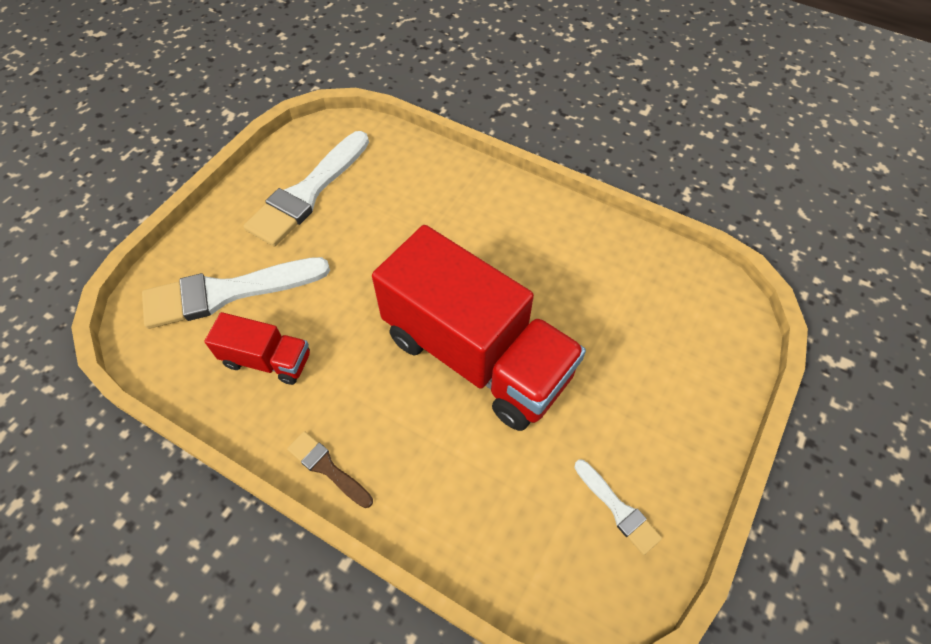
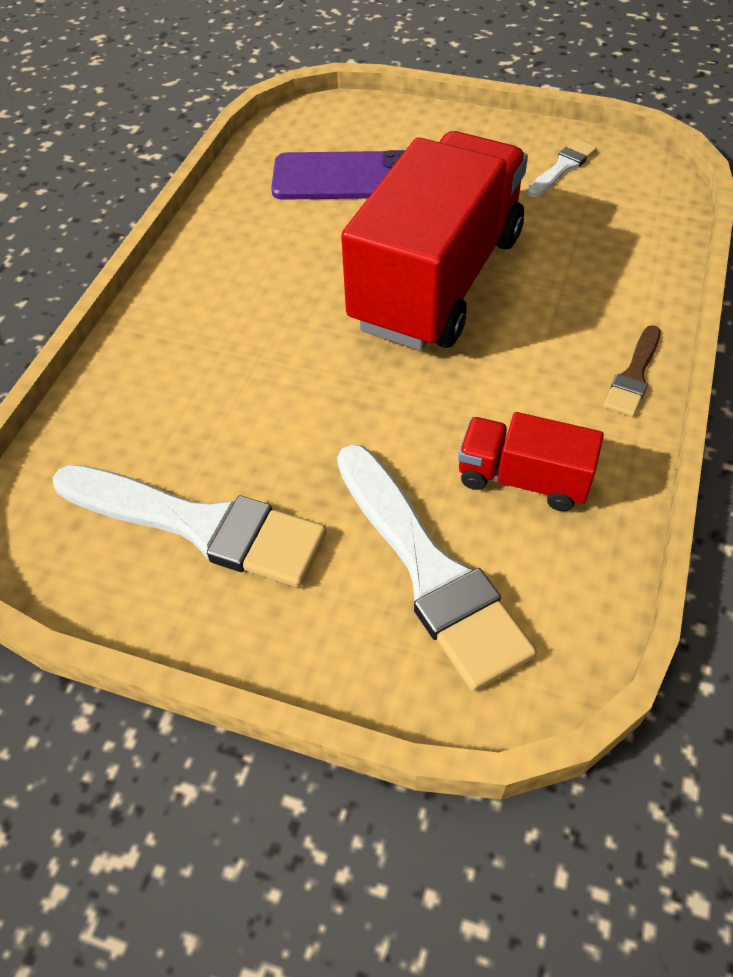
camera: 100 degrees left, 5 degrees down
red truck [204,312,310,385] -> red truck turned 75 degrees counterclockwise [458,412,604,511]
none -> purple phone [271,150,405,200]

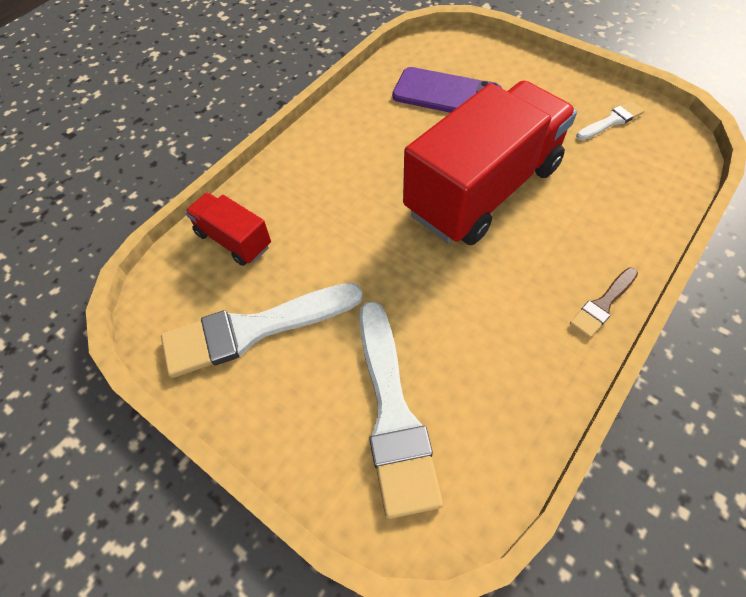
camera: 20 degrees right, 5 degrees up
white brush [52,464,327,588] -> white brush turned 120 degrees clockwise [161,283,363,378]
red truck [458,412,604,511] -> red truck moved to [185,193,271,266]

